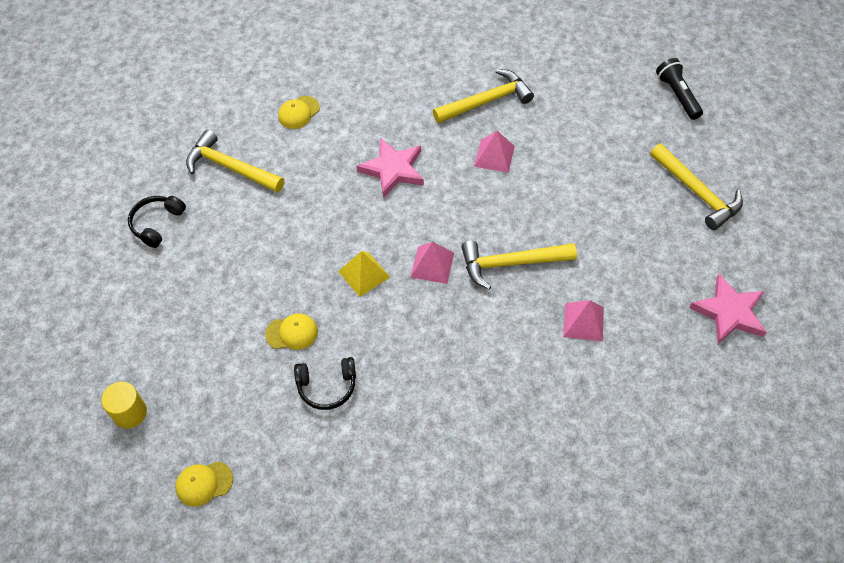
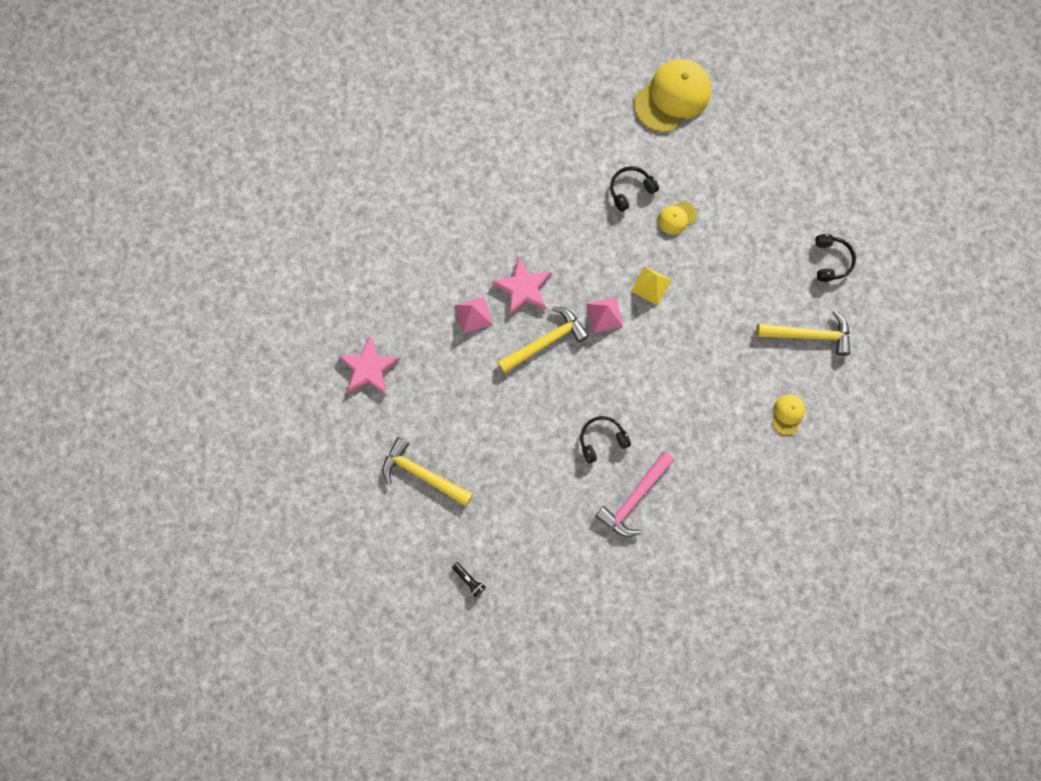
camera: 155 degrees right, 20 degrees up
yellow cylinder [101,382,147,428] -> none
yellow cap [175,461,233,507] -> yellow cap [634,59,712,132], size x2.13
pink star [357,138,424,198] -> pink star moved to [492,256,552,316]
yellow hammer [433,69,534,123] -> pink hammer [595,451,674,537]
pink pyramid [474,131,515,173] -> black headphones [580,416,631,463]
black flashlight [656,58,703,120] -> black flashlight [452,562,486,598], size x0.61

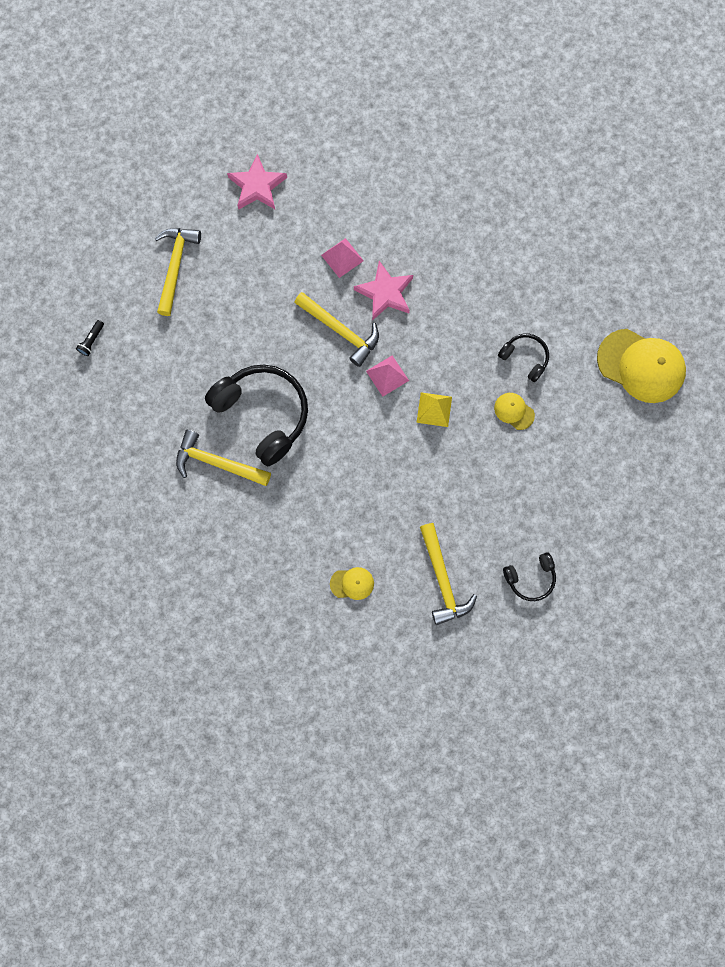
camera: 70 degrees right, 0 degrees up
black headphones [580,416,631,463] -> black headphones [205,365,308,466], size x1.99
pink hammer [595,451,674,537] -> yellow hammer [176,430,271,486]

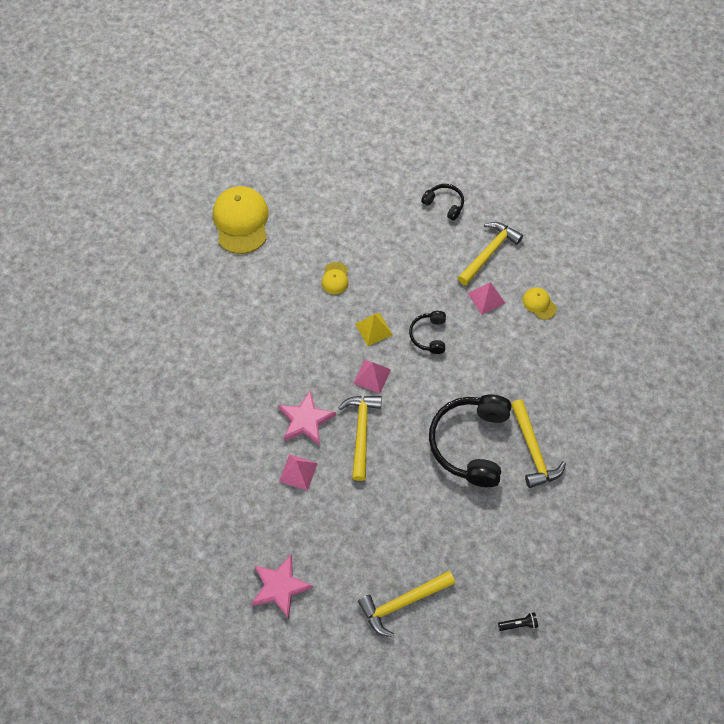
camera: 125 degrees left, 15 degrees down
black headphones [498,333,549,382] -> black headphones moved to [409,311,446,354]
none -> pink pyramid [467,282,505,314]

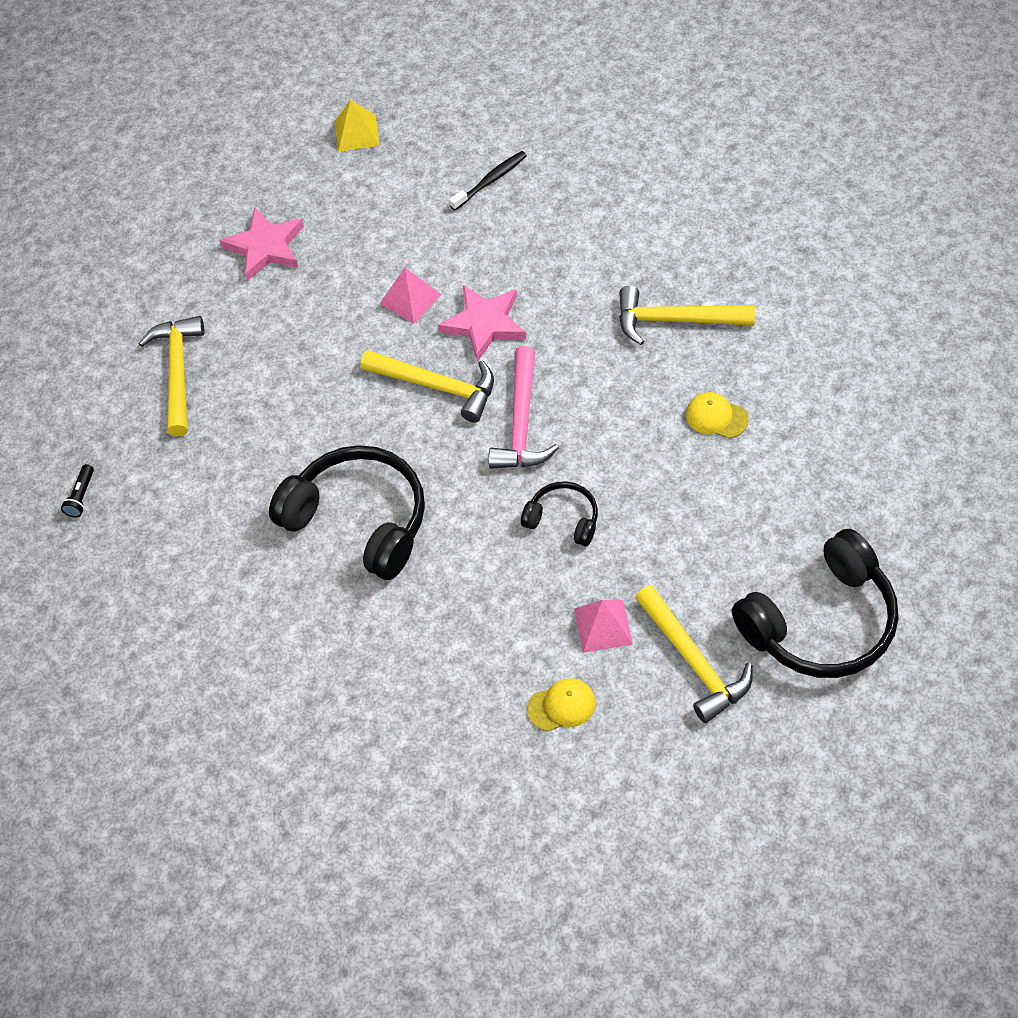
camera: 115 degrees right, 5 degrees down
yellow cap [213,186,269,254] -> none
pink pyramid [353,360,391,394] -> pink hammer [489,346,558,469]
yellow pyramid [355,313,393,346] -> yellow pyramid moved to [335,100,380,152]
black headphones [421,184,464,221] -> black headphones [732,529,899,678], size x1.99
yellow hammer [511,399,566,488] -> yellow hammer moved to [619,286,755,345]
none -> black toothbrush [449,151,527,210]

